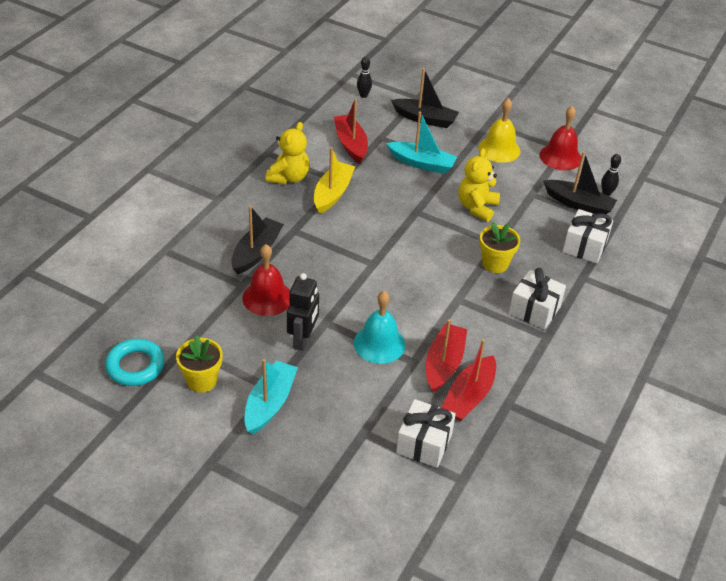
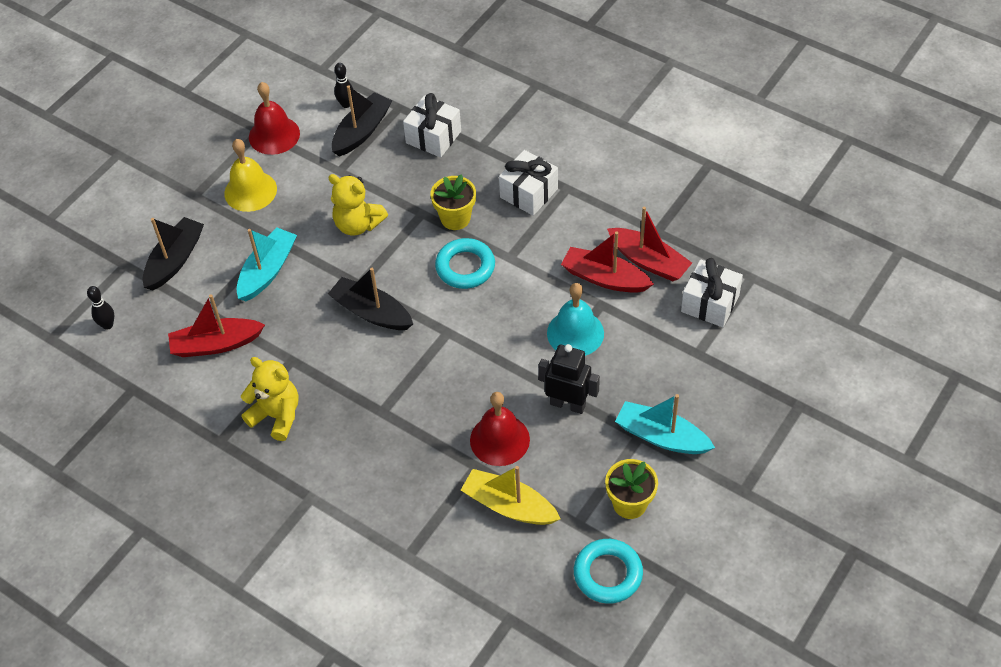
camera: 80 degrees left, 10 degrees up
black boat [231,206,284,274] -> black boat moved to [328,268,413,330]
yellow boat [314,147,355,214] -> yellow boat moved to [461,466,561,525]
none -> turquoise ring [435,238,495,289]

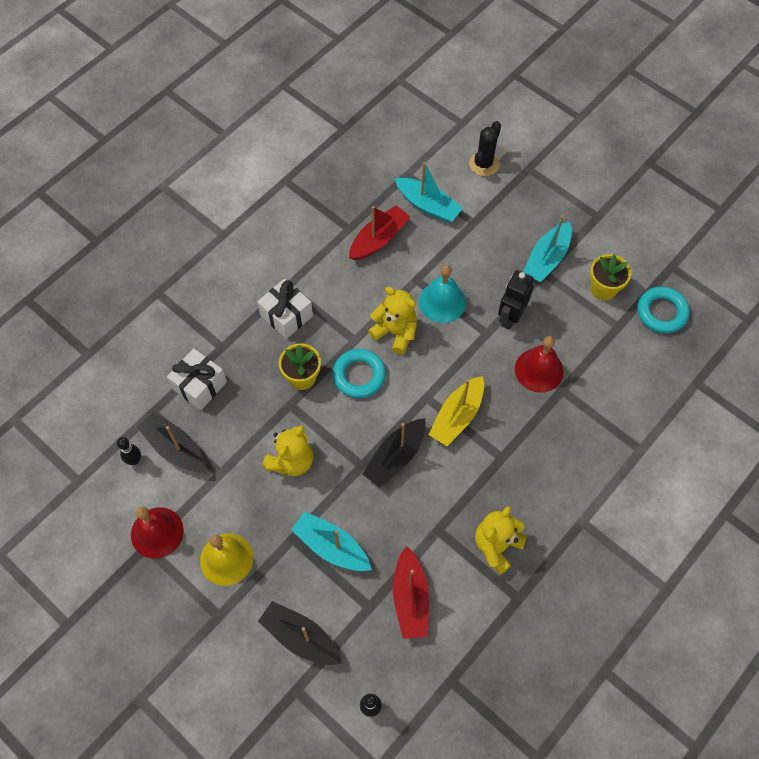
camera: 85 degrees left, 10 degrees up
yellow boat [461,466,561,525] -> yellow boat moved to [428,376,484,446]
red boat [561,231,654,293] -> none
white gift [681,258,743,327] -> turquoise boat [395,162,463,223]
none -> yellow teddy bear [368,287,417,355]
none -> black cactus [469,121,501,176]

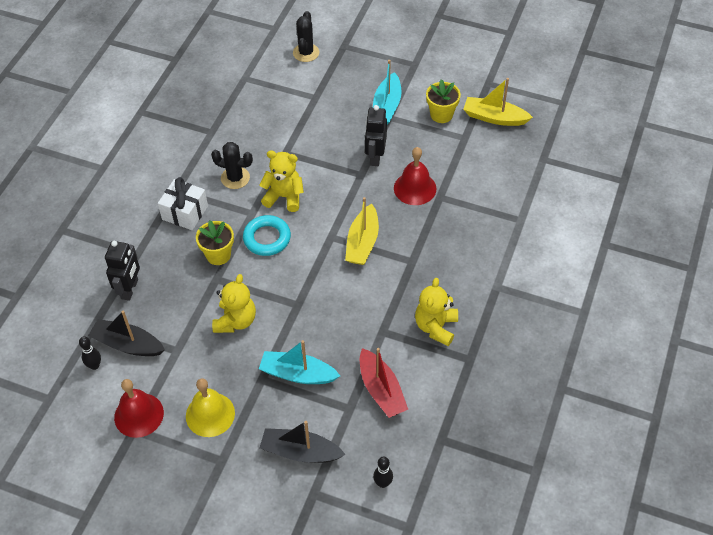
camera: 20 degrees left, 10 degrees down
white gift [167,348,227,410] -> black robot [105,241,140,301]
red boat [349,205,410,260] -> none
black boat [363,418,426,488] -> none
turquoise boat [395,162,463,223] -> none
turquoise bell [419,265,466,323] -> none
turquoise ring [637,286,690,333] -> yellow boat [463,78,533,126]
none -> black cactus [211,142,253,189]

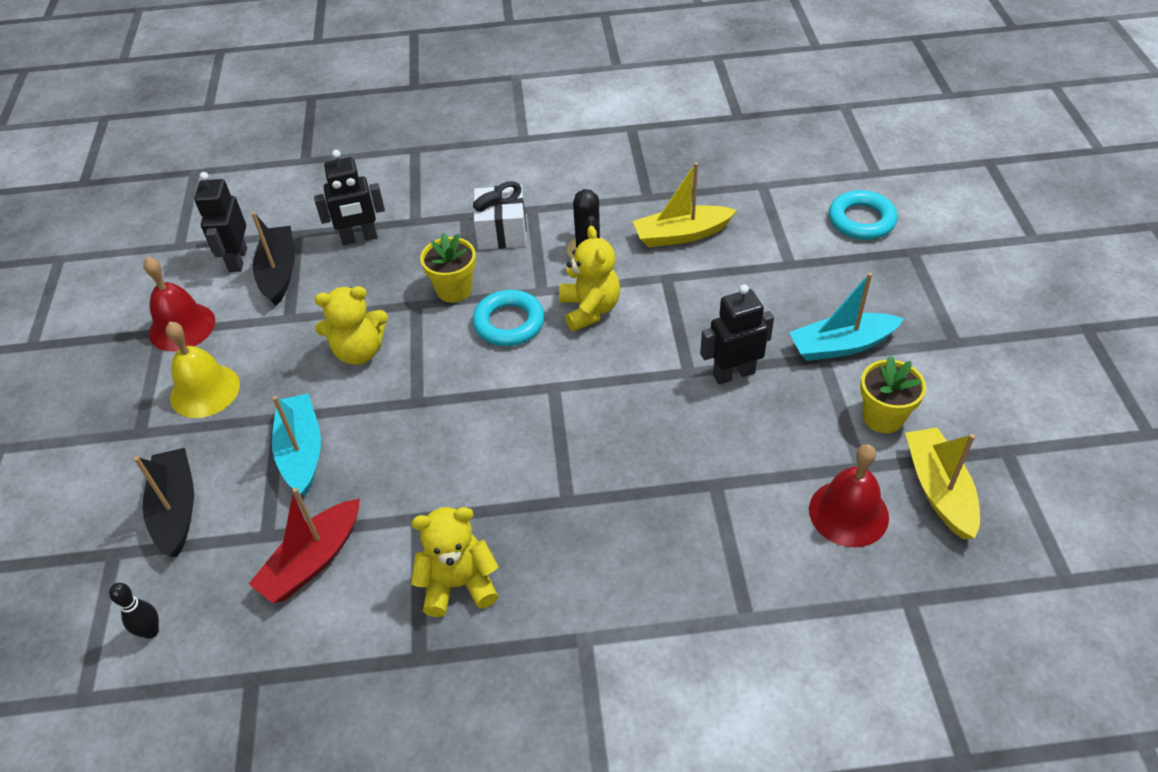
camera: 65 degrees right, 5 degrees down
black bowling pin [79,336,101,370] -> black robot [194,172,247,272]
black cactus [293,11,319,62] -> turquoise ring [829,190,897,240]
yellow boat [345,197,379,265] -> yellow boat moved to [633,162,737,247]
red bell [394,147,436,205] -> red bell moved to [809,444,889,547]

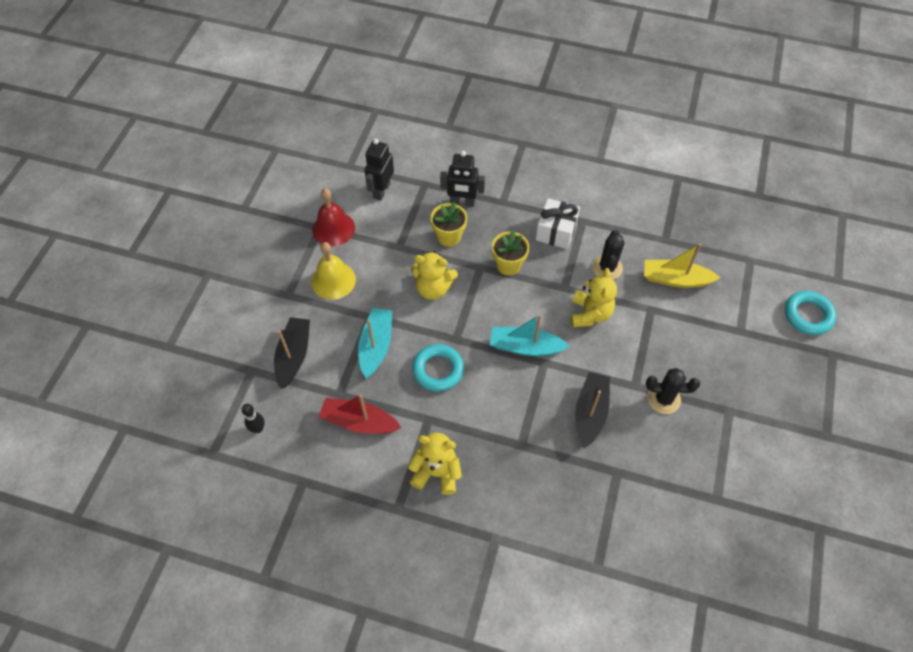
camera: 20 degrees right, 10 degrees up
red boat [249,488,360,603] -> red boat turned 45 degrees clockwise [318,394,401,434]
black boat [251,212,295,306] -> black boat moved to [575,372,610,448]
turquoise ring [472,290,545,346] -> turquoise ring moved to [412,344,464,392]
black robot [700,284,774,384] -> black cactus [646,368,700,414]
turquoise boat [789,272,904,361] -> turquoise boat moved to [490,314,570,356]
red bell [809,444,889,547] -> none
yellow flower pot [860,355,926,433] -> yellow flower pot moved to [430,202,467,247]
yellow boat [905,427,980,539] -> none

